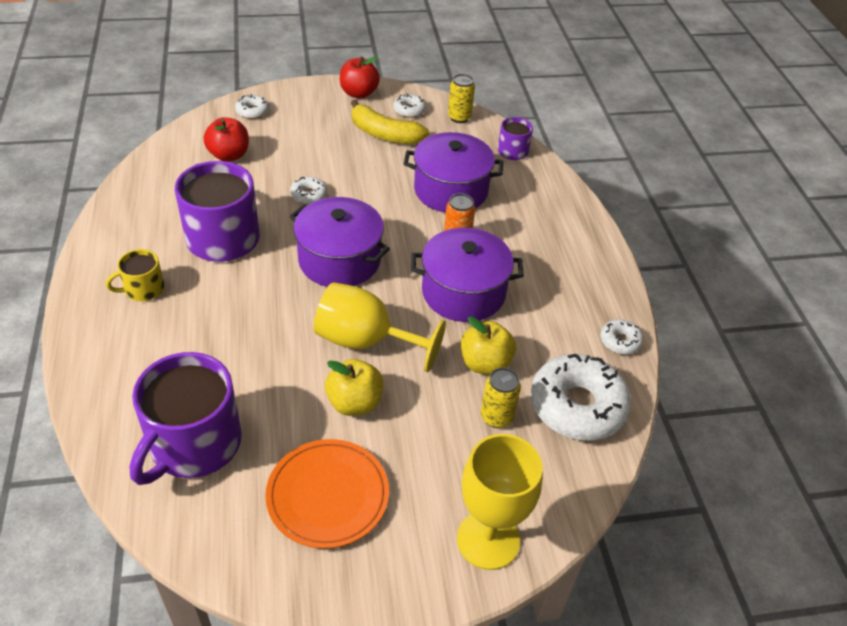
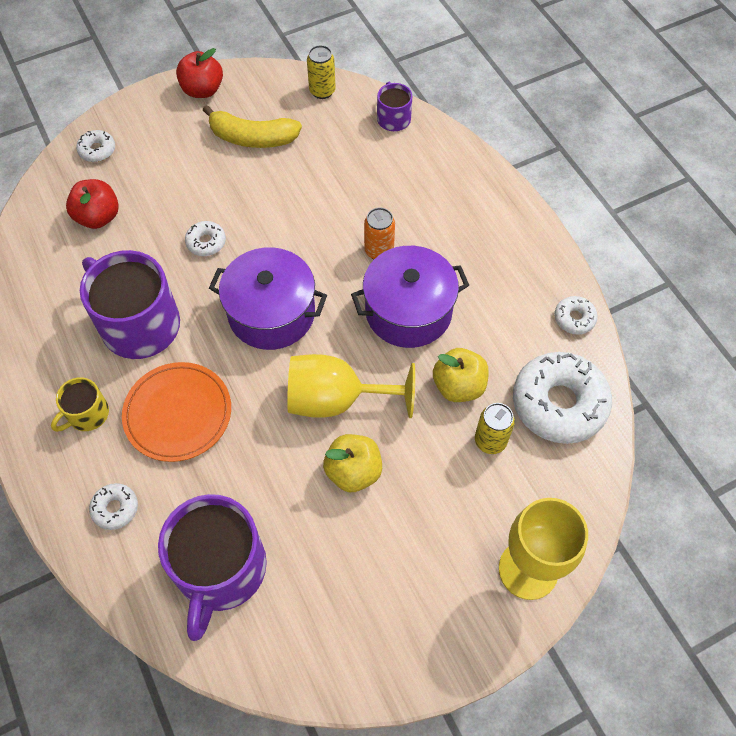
camera: 15 degrees left, 15 degrees up
orange plate [265,439,389,549] -> orange plate moved to [122,362,231,462]
white donut [393,93,426,118] -> white donut moved to [89,483,138,530]
purple pot [404,132,503,213] -> none

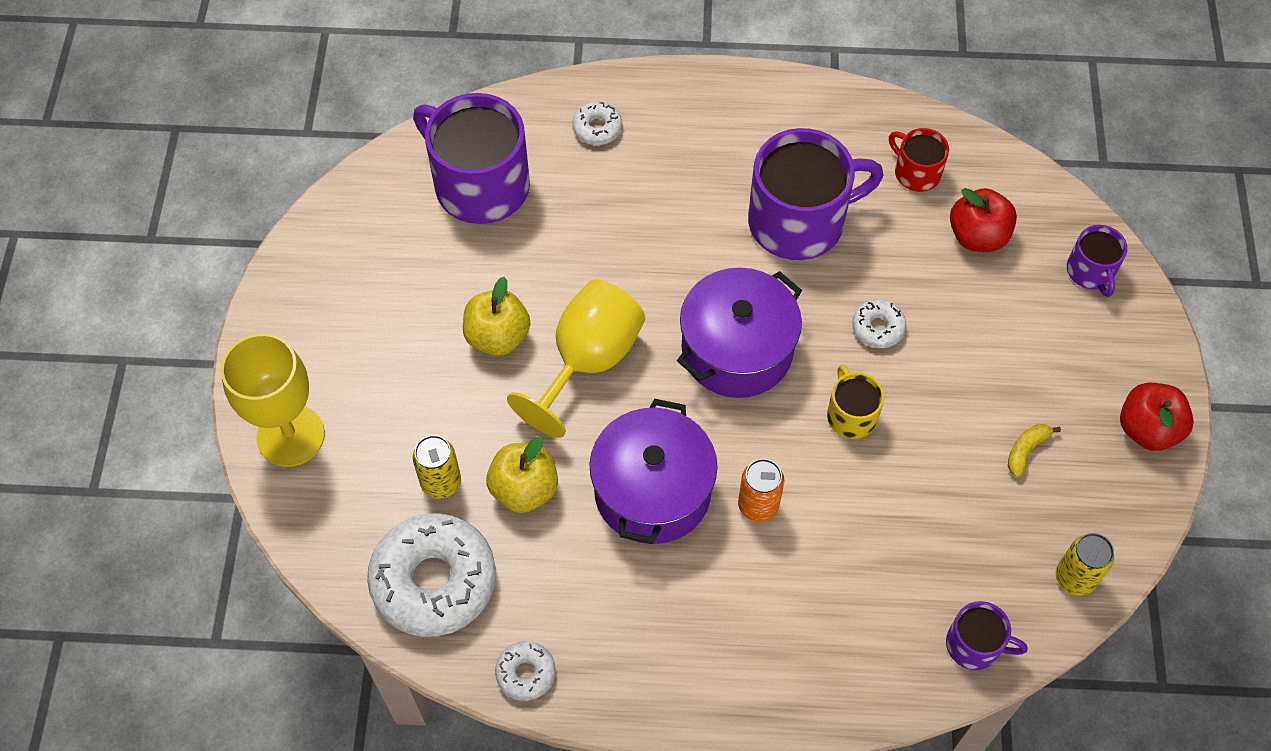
camera: 120 degrees right, 0 degrees up
yellow mug [51,377,109,432] -> yellow mug moved to [827,365,884,439]
white donut [76,130,115,162] -> purple mug [1067,225,1127,297]
orange plate [122,362,231,462] -> none
yellow banana [203,105,302,148] -> yellow banana [1008,424,1061,477], size x0.48
none -> red mug [889,128,949,192]

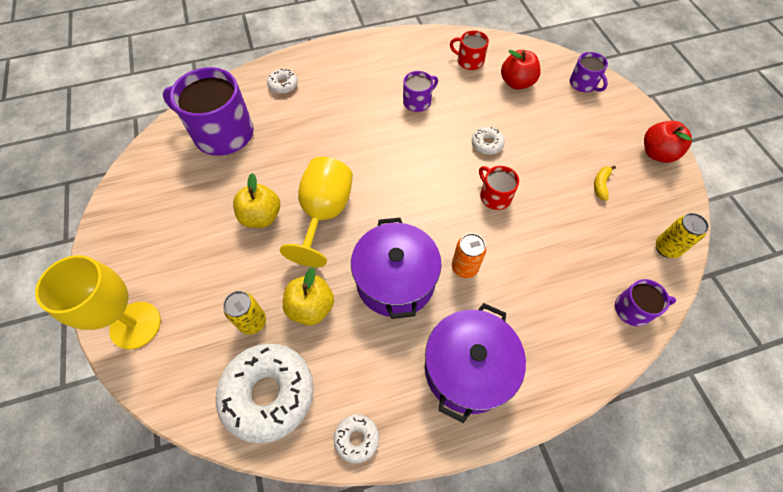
camera: 20 degrees left, 0 degrees up
purple pot [677,268,802,398] -> purple pot moved to [425,303,526,423]
purple mug [748,128,883,260] -> purple mug [403,71,438,112], size x0.50
yellow mug [827,365,884,439] -> red mug [479,166,519,210]

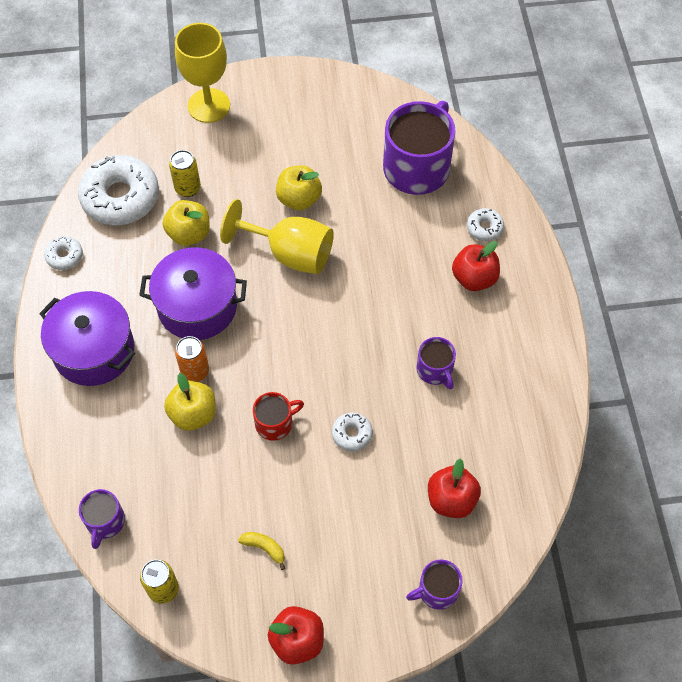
camera: 100 degrees right, 0 degrees up
red mug [450,30,489,70] -> none
none -> yellow apple [164,373,215,431]
none -> red apple [452,241,500,291]

